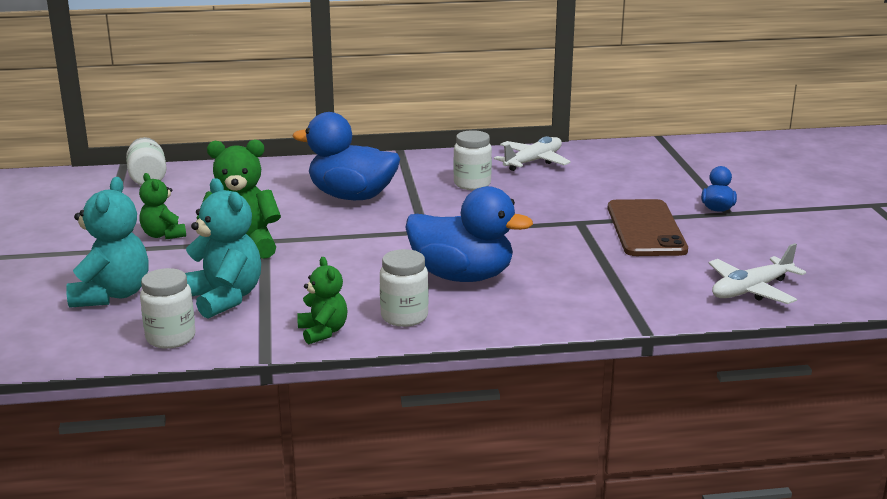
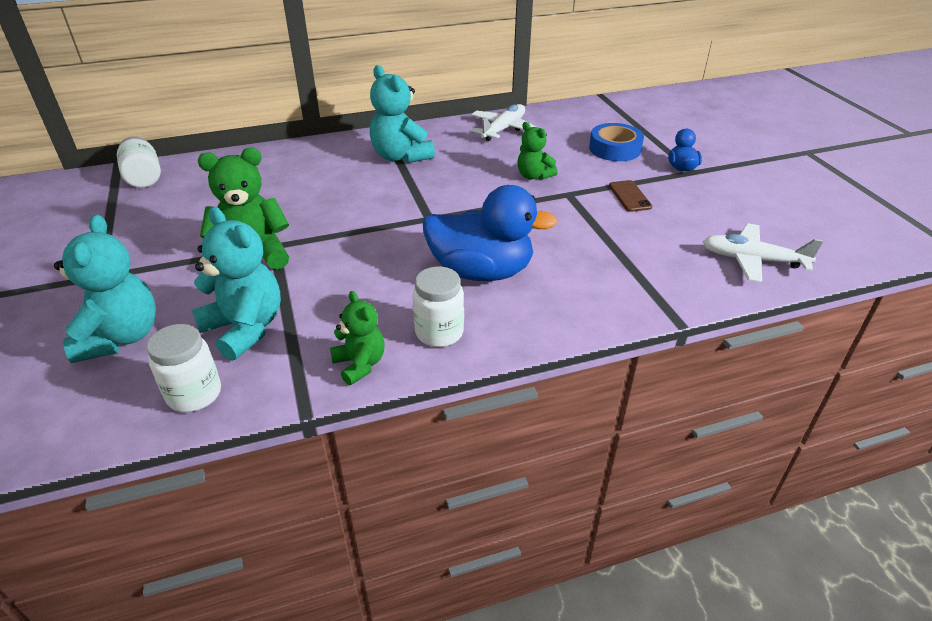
camera: 10 degrees left, 15 degrees up
green teddy bear [139,173,186,239] -> green teddy bear moved to [517,122,558,180]
blue duck [292,112,400,200] -> none
white jar [453,130,492,190] -> none
brown phone [608,199,688,256] -> brown phone [609,180,652,212], size x0.48
white plane [709,243,806,304] -> white plane turned 60 degrees clockwise [703,223,823,283]
none -> turquoise teddy bear [370,65,435,163]
none -> blue tape [589,123,644,161]

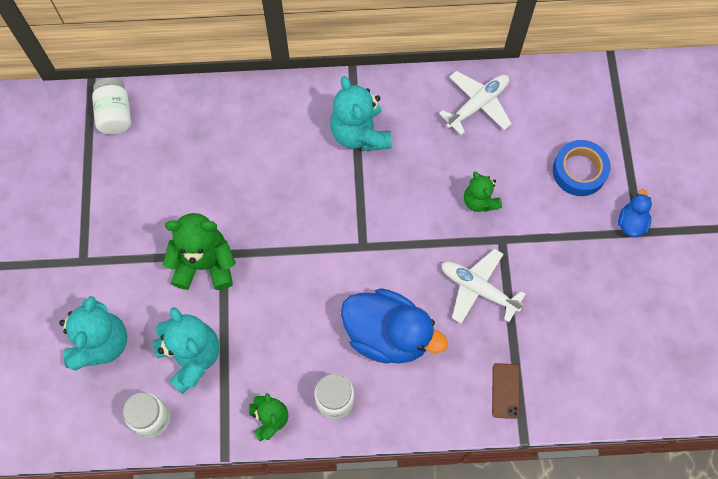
camera: 15 degrees right, 30 degrees up
brown phone [609,180,652,212] -> brown phone moved to [492,363,520,419]
white plane [703,223,823,283] -> white plane moved to [441,249,526,323]

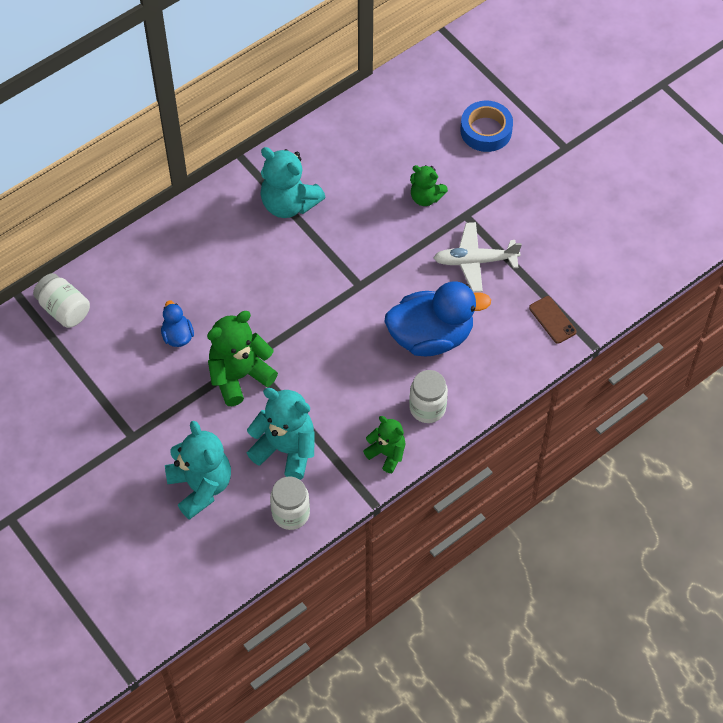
camera: 35 degrees left, 10 degrees down
white plane [439,71,512,135] -> none
blue duck [618,189,652,237] -> blue duck moved to [161,300,194,347]

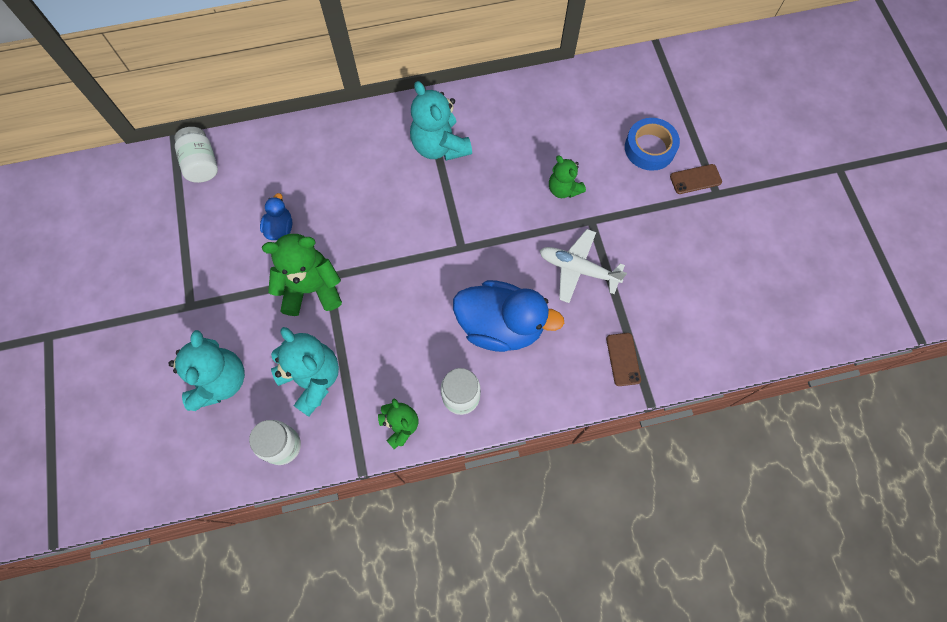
camera: 25 degrees right, 10 degrees up
none -> brown phone [670,164,722,194]

